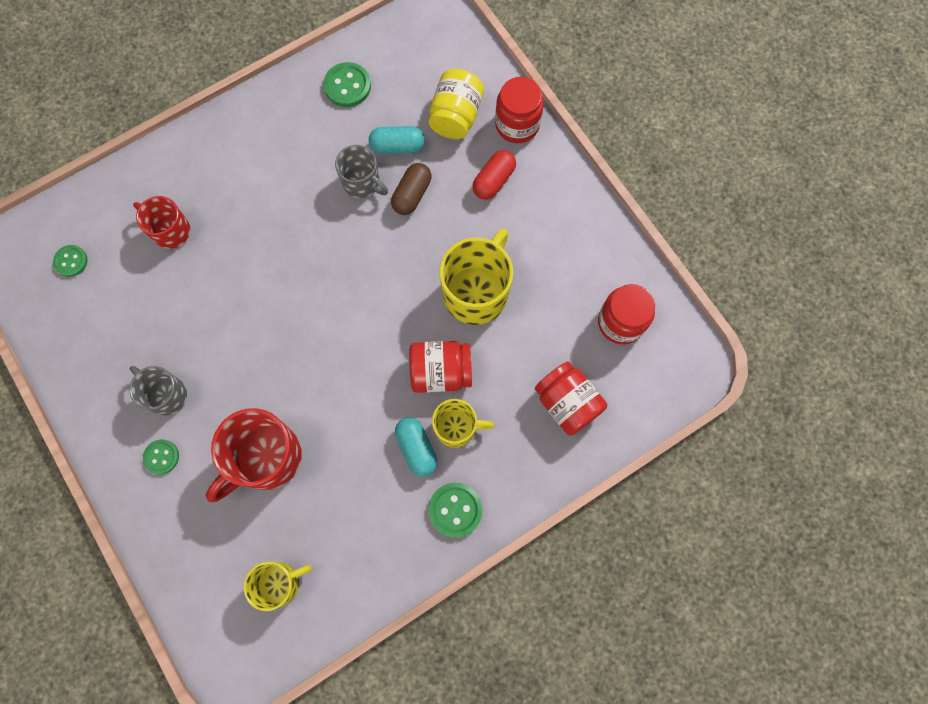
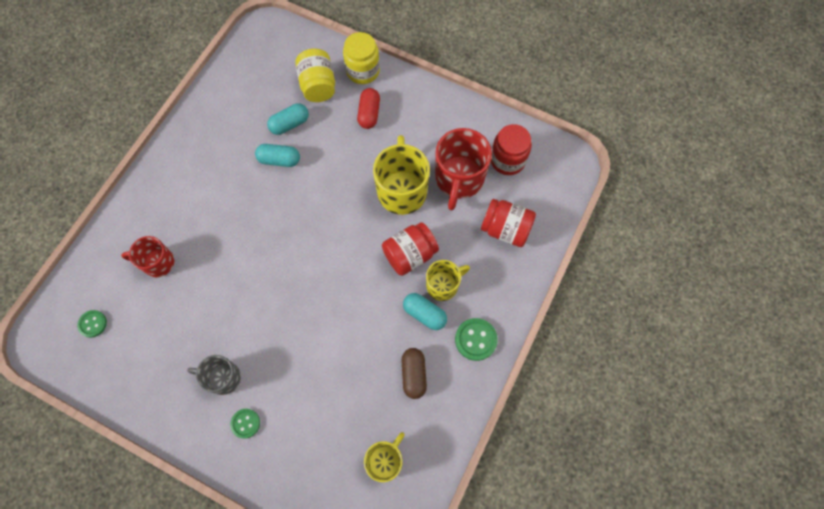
camera: 30 degrees left, 5 degrees down
red mug [206,408,302,503] -> red mug moved to [435,128,492,210]
green button [323,62,371,107] -> none
grey mug [335,145,388,198] -> turquoise capsule [255,144,300,167]
brown capsule [391,163,431,215] -> brown capsule moved to [402,348,427,399]
red jar [495,77,544,143] -> yellow jar [343,32,380,84]

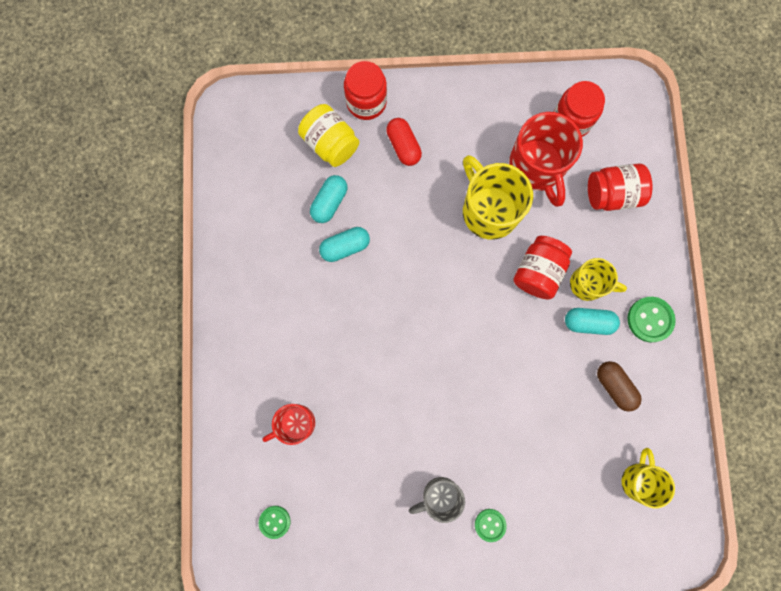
camera: 30 degrees left, 10 degrees up
yellow jar [343,32,380,84] -> red jar [344,61,387,120]
yellow mug [426,260,470,301] -> yellow mug turned 75 degrees clockwise [570,258,627,301]

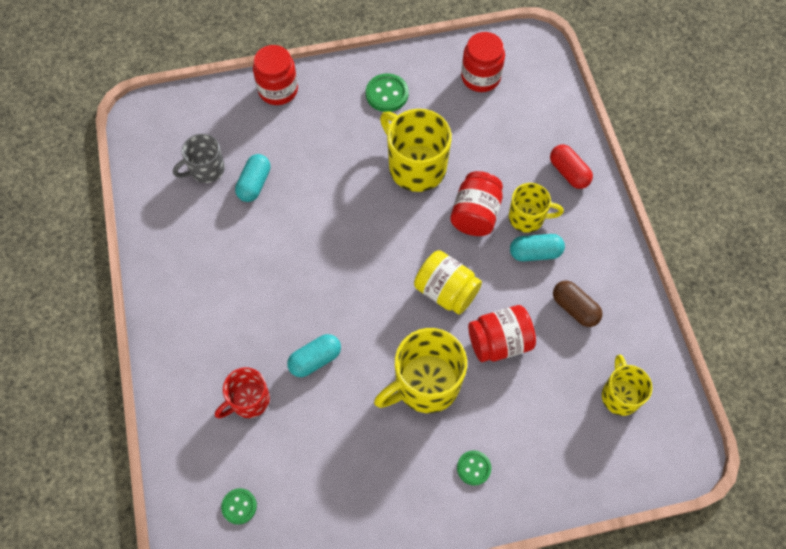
camera: 10 degrees left, 15 degrees down
yellow jar [298,104,359,167] -> yellow jar moved to [414,250,482,315]
turquoise capsule [319,227,370,262] -> turquoise capsule moved to [287,334,341,377]
red capsule [386,118,422,166] -> red capsule moved to [550,145,593,189]
grey mug [409,477,465,523] -> grey mug moved to [173,134,225,183]
red mug [509,112,583,207] -> none
red jar [588,163,652,211] -> red jar moved to [468,305,536,362]
green button [628,297,676,342] -> green button moved to [366,74,408,112]
none -> yellow mug [374,328,467,413]

